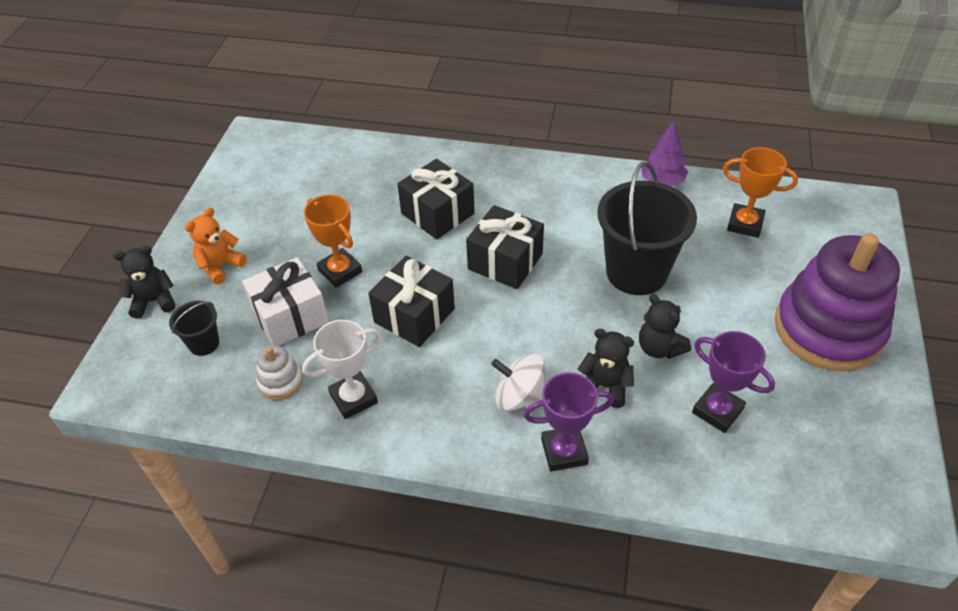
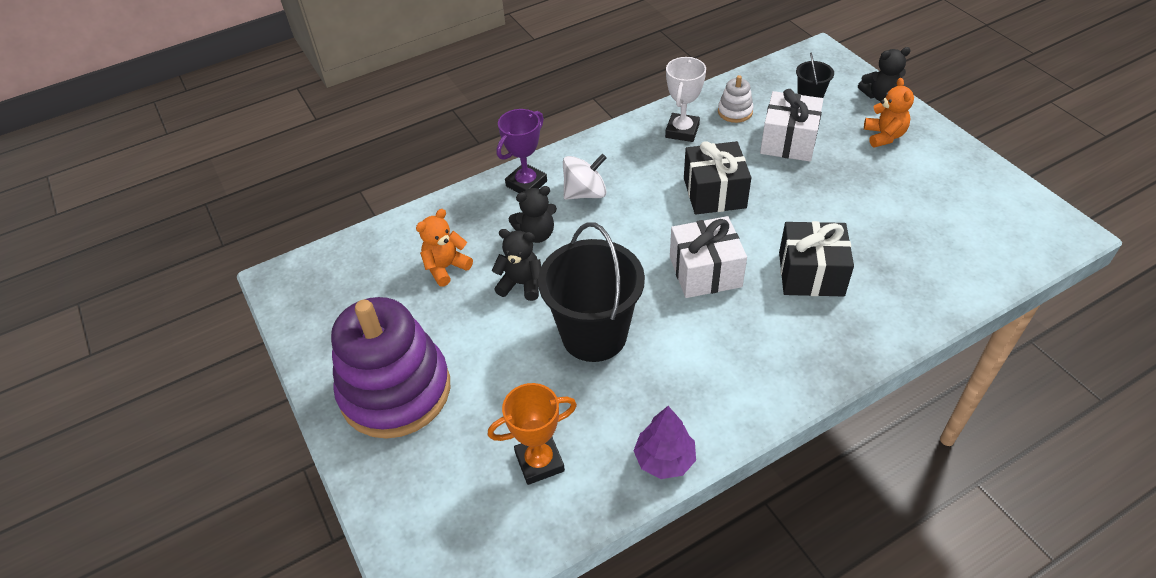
camera: 140 degrees right, 0 degrees up
black teddy bear [113,245,175,319] -> black teddy bear turned 45 degrees clockwise [858,47,911,101]
orange trophy [304,195,362,288] -> none
black gift [466,205,544,289] -> white gift [670,216,747,298]
purple trophy [692,331,775,433] -> orange teddy bear [416,209,473,287]

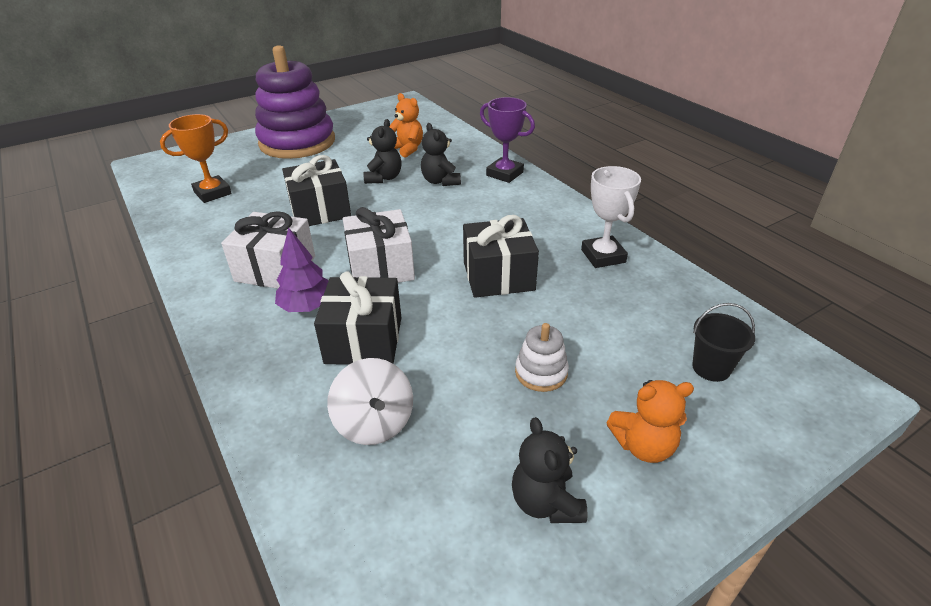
camera: 85 degrees right, 10 degrees down
orange trophy [488,383,577,485] -> orange trophy turned 75 degrees clockwise [160,114,232,203]
black bucket [538,222,645,362] -> black gift [282,155,351,226]
white spinning top [563,154,607,200] -> white spinning top moved to [327,358,413,445]
purple tree [633,406,696,479] -> purple tree moved to [275,227,328,312]
white trophy [665,57,706,142] -> white trophy turned 60 degrees clockwise [581,166,641,268]
white stacking toy [718,75,754,123] -> white stacking toy moved to [515,323,569,392]
white gift [760,89,823,161] -> white gift moved to [221,211,315,289]
black teddy bear [858,47,911,101] -> black teddy bear moved to [512,417,588,523]

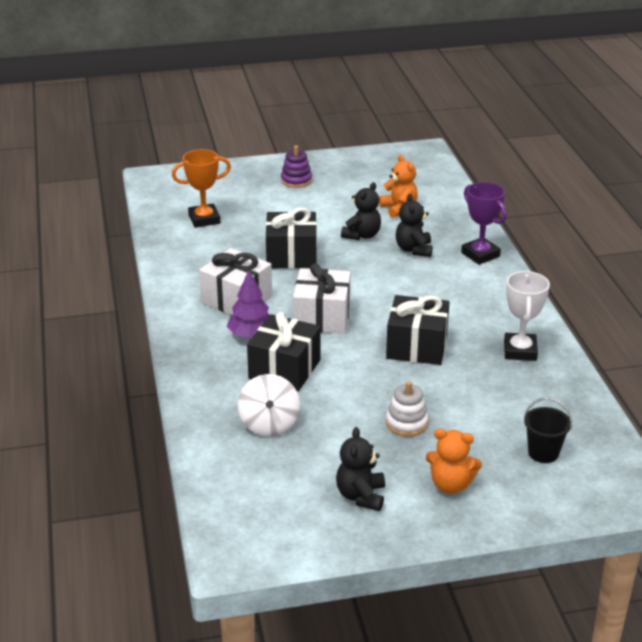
camera: 20 degrees right, 5 degrees down
purple stacking toy [255,45,335,159] -> purple stacking toy [281,145,312,188], size x0.41

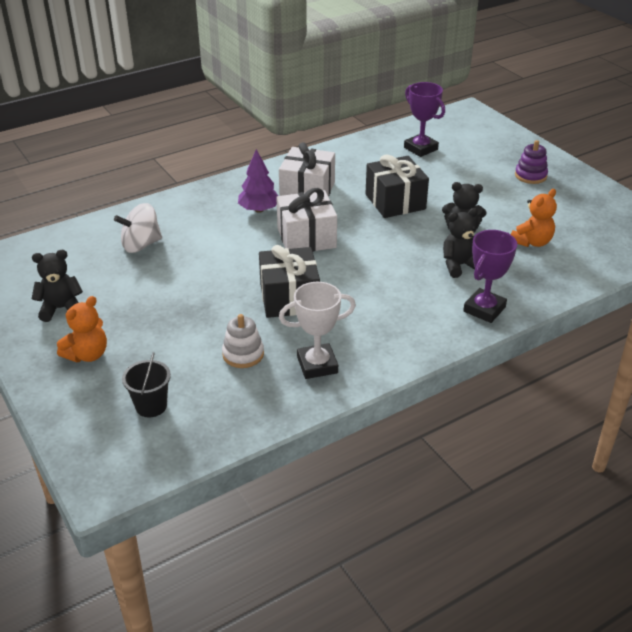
camera: 70 degrees right, 5 degrees up
orange trophy [172,149,231,228] -> purple trophy [404,82,445,157]
black gift [247,312,320,391] -> none
white stacking toy [386,381,428,436] -> white stacking toy moved to [222,314,264,368]
orange teddy bear [426,429,482,494] -> orange teddy bear turned 135 degrees counterclockwise [57,296,107,362]

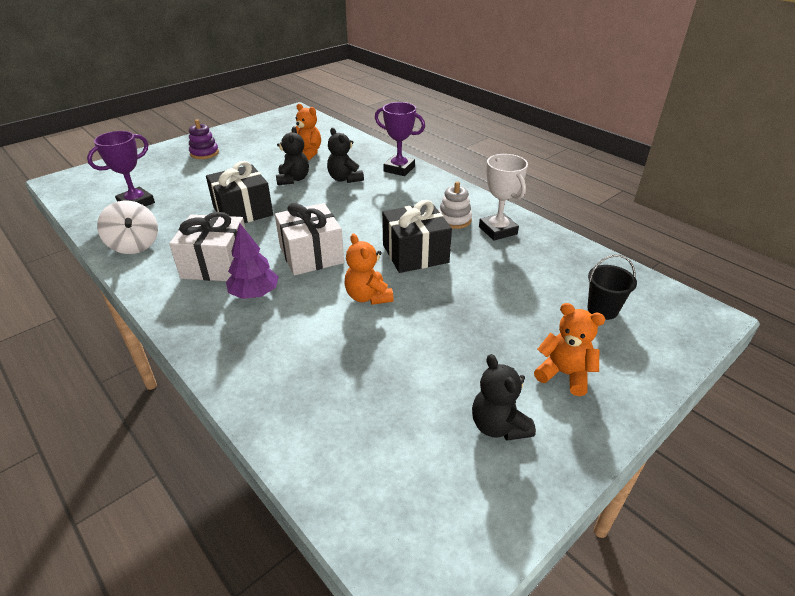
camera: 100 degrees left, 0 degrees up
white spinning top [114,203,162,253] -> white spinning top moved to [97,200,158,254]
white stacking toy [222,314,264,368] -> white stacking toy moved to [439,182,472,229]
none -> orange teddy bear [344,233,394,305]

